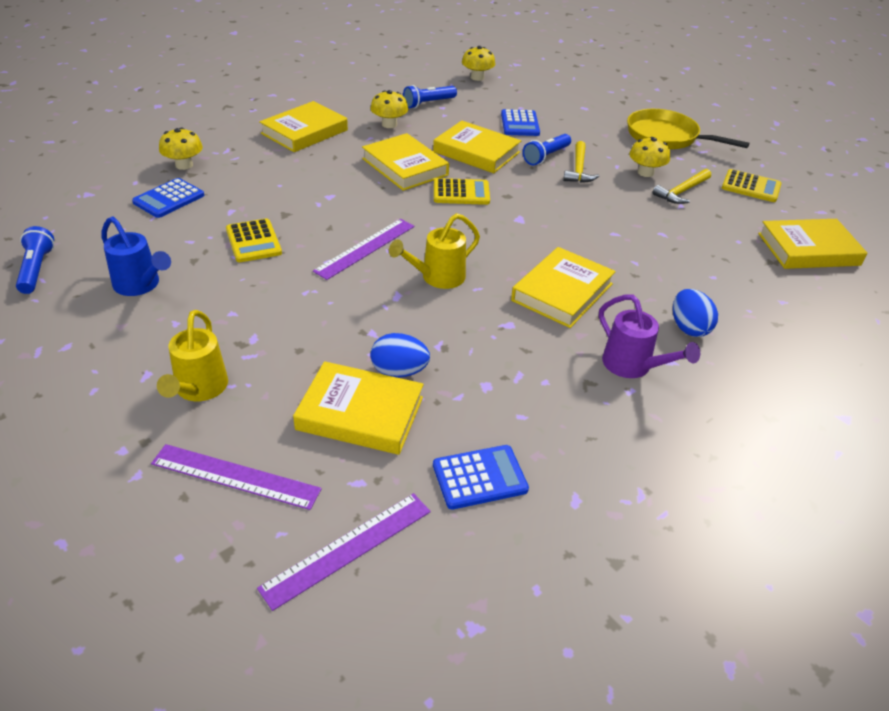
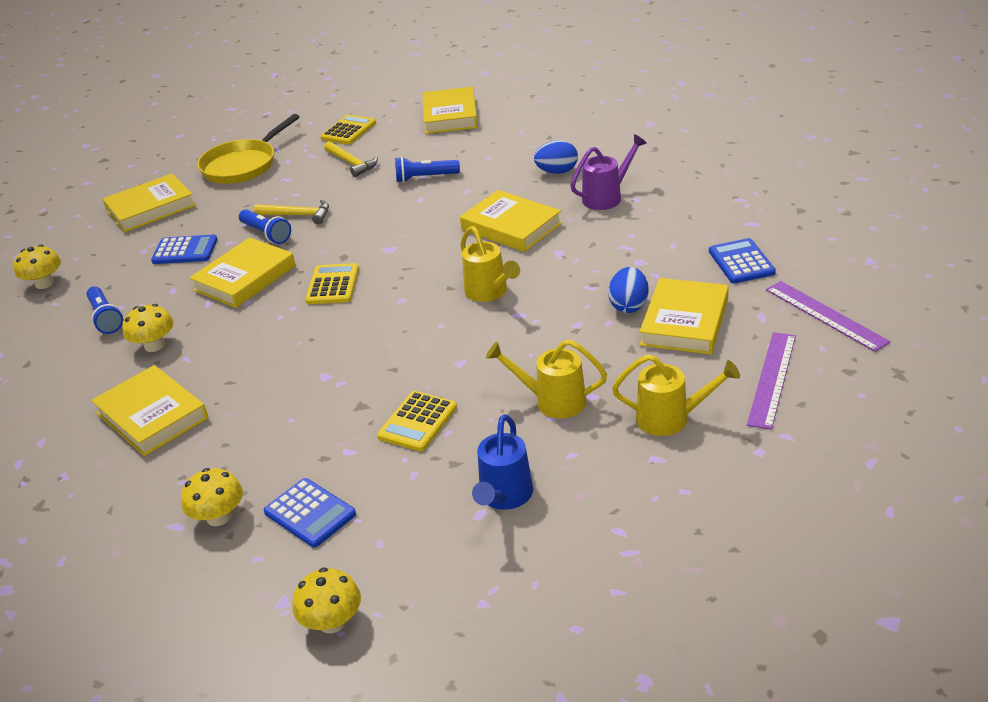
camera: 80 degrees left, 5 degrees down
blue flashlight [16,226,54,294] -> blue flashlight moved to [395,157,460,183]
blue watering can [101,216,171,296] -> blue watering can turned 150 degrees clockwise [472,414,533,510]
yellow calculator [226,218,282,262] -> yellow calculator turned 135 degrees clockwise [377,391,457,451]
purple ruler [313,219,414,280] -> none
yellow book [362,133,449,191] -> yellow book moved to [103,173,196,232]
yellow mushroom [629,137,670,177] -> yellow mushroom moved to [293,567,361,633]
none -> yellow watering can [486,340,607,418]

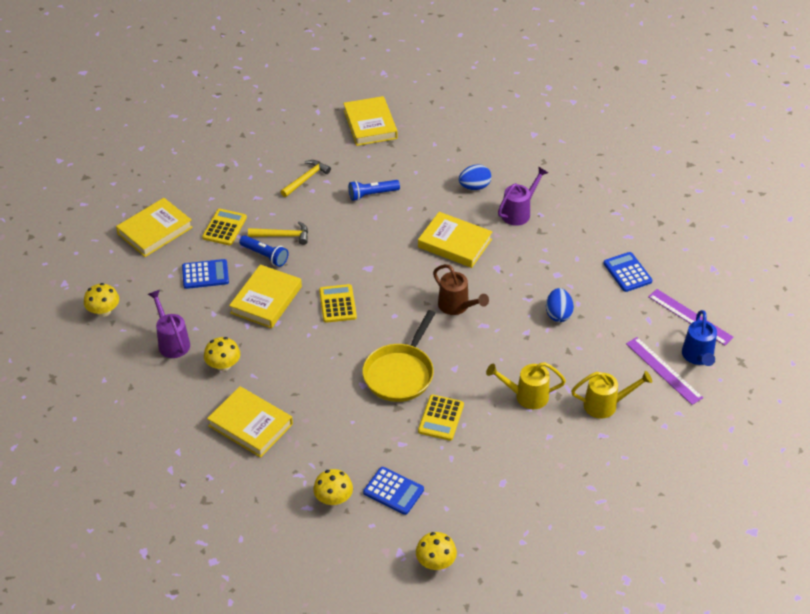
camera: 15 degrees left, 10 degrees up
blue flashlight [86,286,123,334] -> purple watering can [148,290,190,358]
yellow pan [197,114,300,184] -> yellow pan moved to [362,310,435,402]
yellow calculator [320,114,376,144] -> yellow calculator moved to [202,209,247,245]
yellow hammer [324,141,378,177] -> yellow hammer turned 90 degrees counterclockwise [281,160,331,197]
yellow watering can [460,226,520,302] -> brown watering can [433,264,489,315]
blue watering can [472,414,533,510] -> blue watering can moved to [682,310,717,366]
yellow book [639,278,729,354] -> none
purple ruler [747,332,796,430] -> purple ruler turned 45 degrees counterclockwise [626,337,703,405]

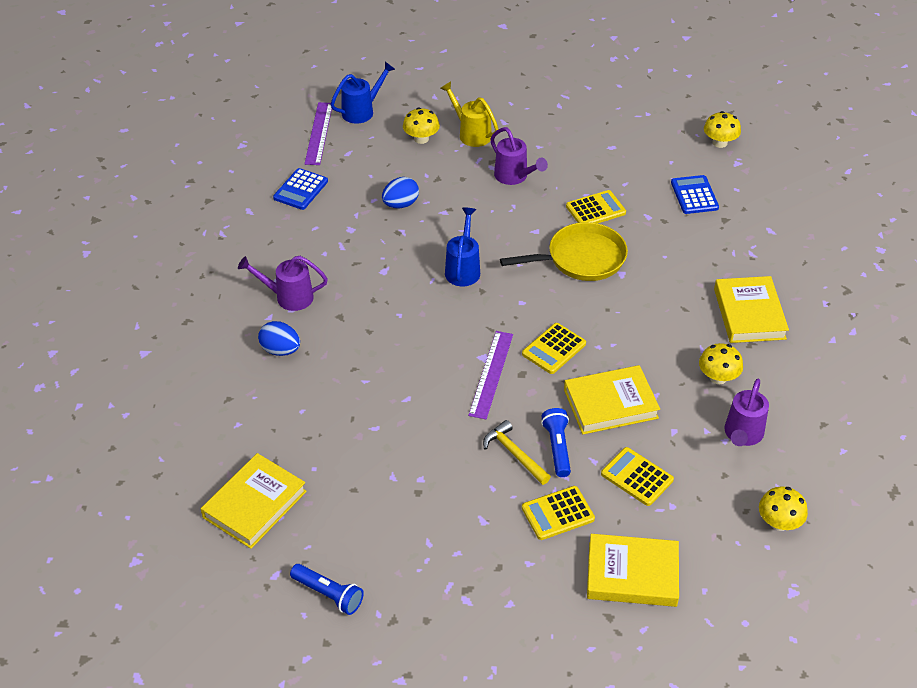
camera: 130 degrees left, 0 degrees up
blue calculator [182,259,229,289] -> yellow calculator [601,447,674,506]
yellow hammer [281,160,331,197] -> none
yellow mushroom [313,469,353,506] -> yellow mushroom moved to [403,107,440,144]
blue flashlight [349,180,400,201] -> blue flashlight moved to [290,564,364,615]
yellow book [418,212,493,268] -> none
brown watering can [433,264,489,315] -> blue watering can [445,207,480,286]
yellow watering can [486,362,566,409] -> purple watering can [490,127,548,185]
purple ruler [626,337,703,405] -> purple ruler moved to [468,331,513,419]

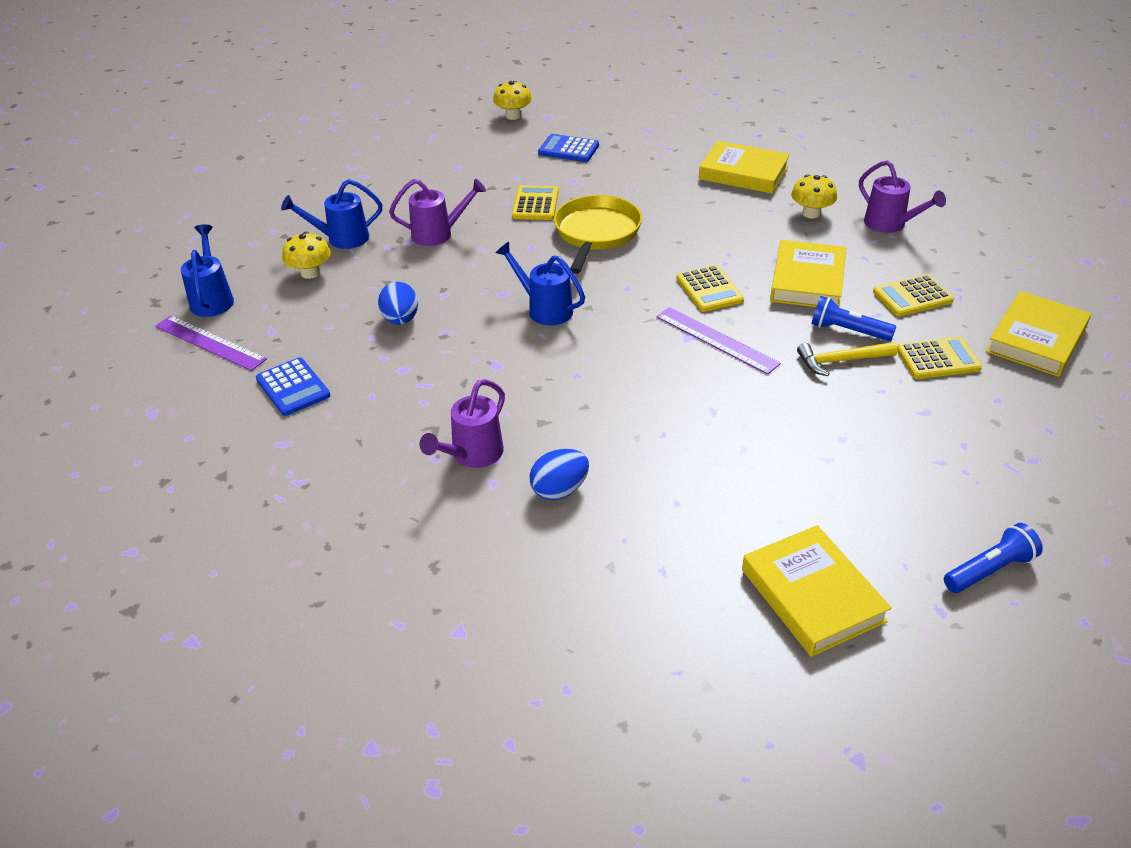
camera: 60 degrees left, 5 degrees down
yellow watering can [440,82,498,147] -> blue watering can [281,179,382,249]
yellow calculator [522,486,595,540] -> yellow calculator turned 105 degrees counterclockwise [897,336,982,379]
yellow mushroom [759,487,808,531] -> none

